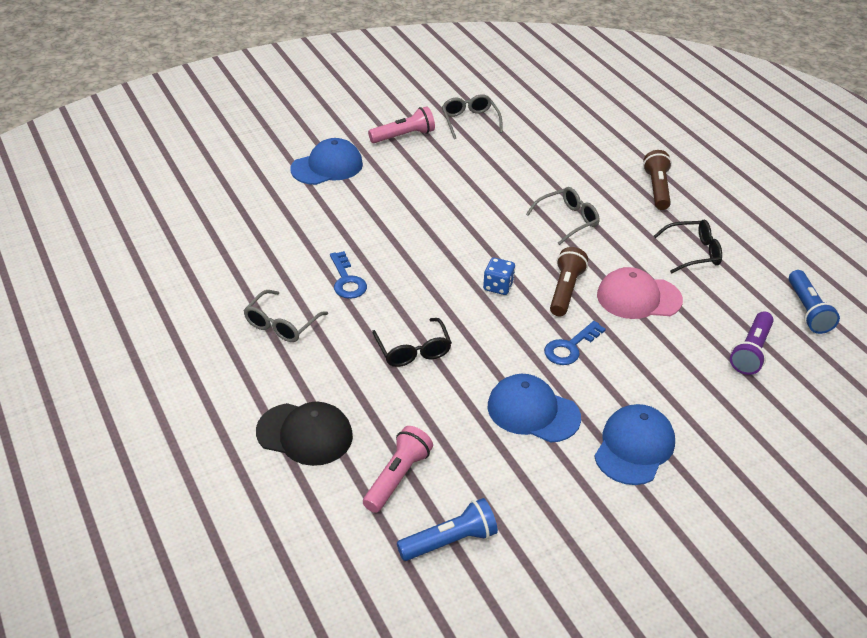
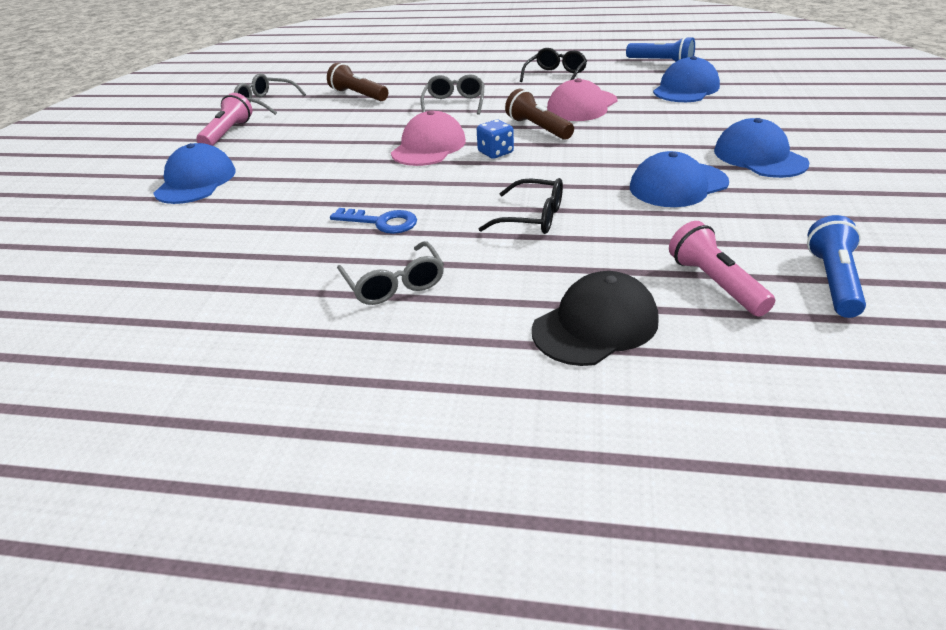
camera: 50 degrees left, 5 degrees down
blue key [544,321,606,365] -> none
brown flashlight [643,150,672,210] -> brown flashlight moved to [327,62,388,101]
purple flashlight [730,311,774,375] -> blue cap [653,56,720,102]
none -> pink cap [391,110,466,166]

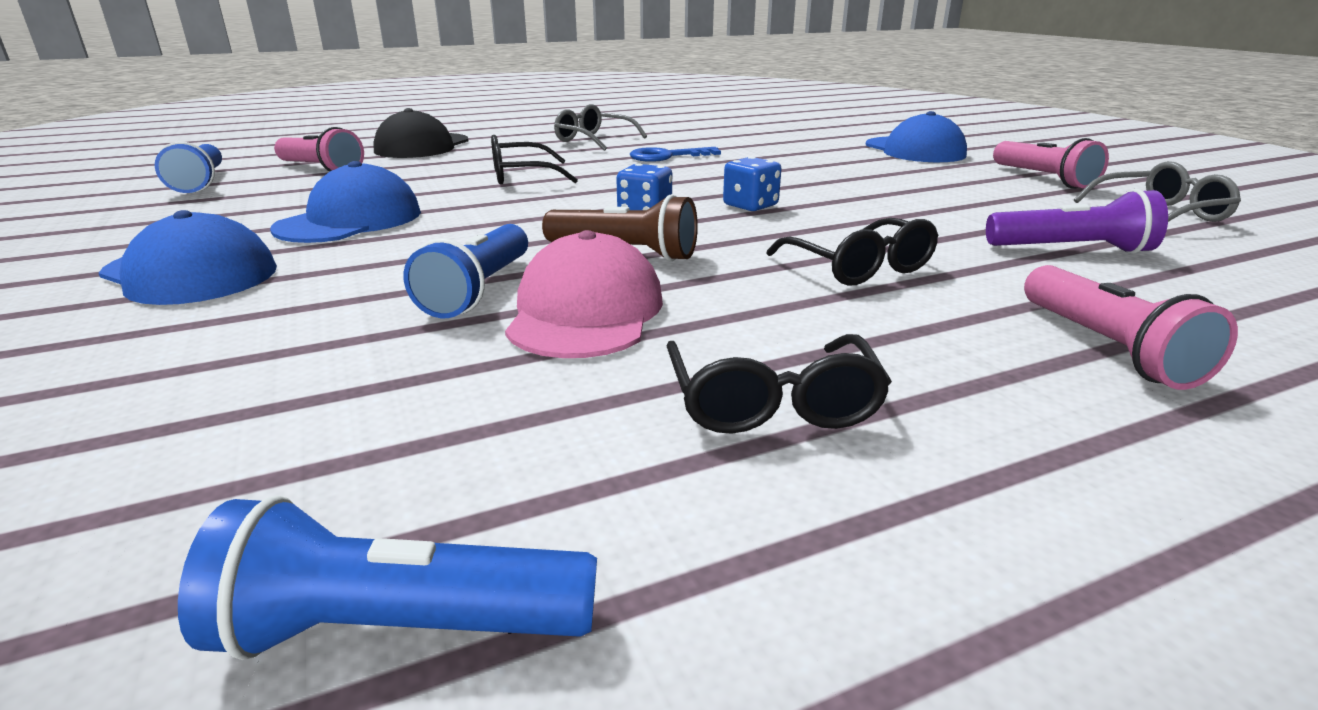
camera: 145 degrees right, 10 degrees down
brown flashlight [327,62,388,101] -> purple flashlight [986,189,1168,254]
pink cap [391,110,466,166] -> blue dice [723,157,781,211]
grey glasses [421,74,484,115] -> black glasses [766,218,939,286]
blue cap [653,56,720,102] -> none
none -> blue flashlight [403,224,528,318]
none -> pink flashlight [1024,265,1238,390]

